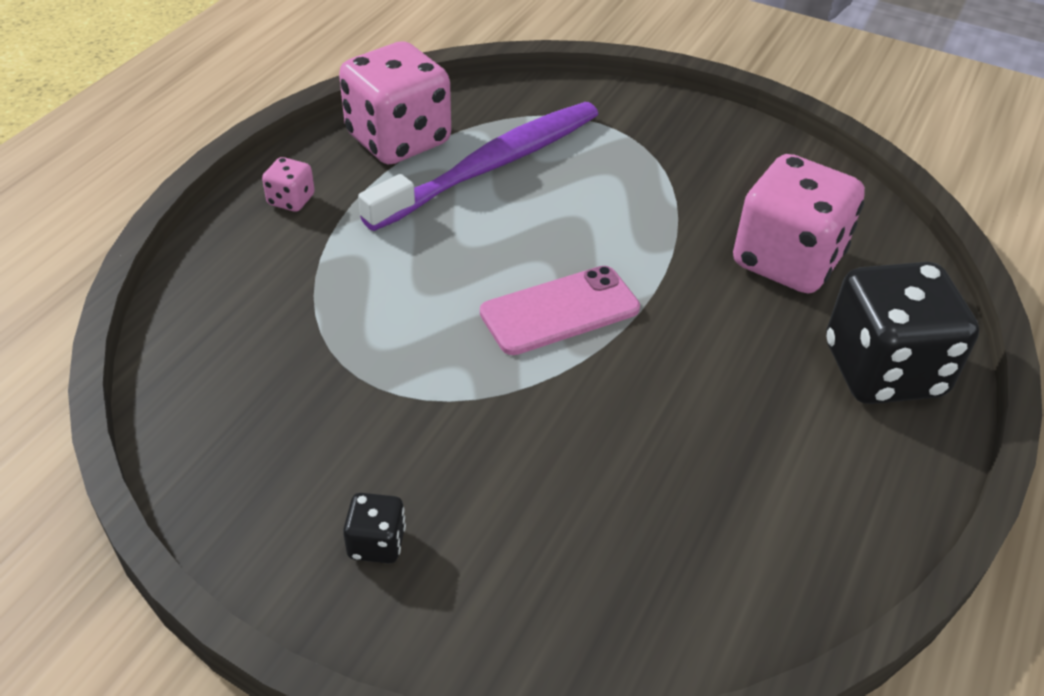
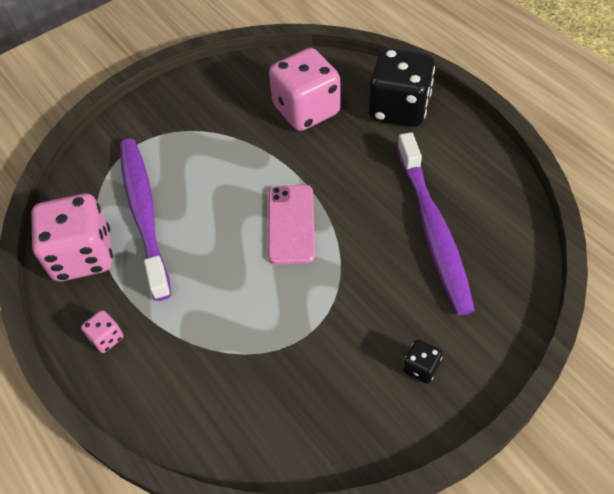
camera: 60 degrees left, 10 degrees up
none -> purple toothbrush [397,132,475,315]

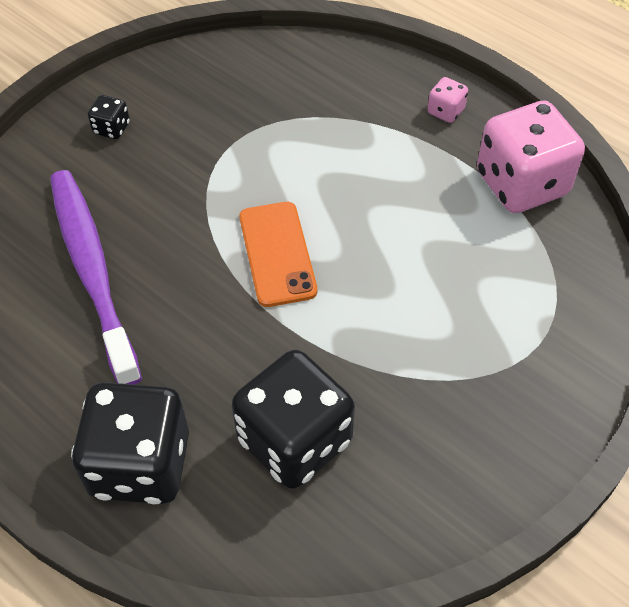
camera: 165 degrees right, 0 degrees up
purple toothbrush [120,139,171,301] -> none
pink phone [268,185,315,265] -> orange phone [239,202,317,307]
pink dice [269,48,341,131] -> black dice [232,350,355,489]

